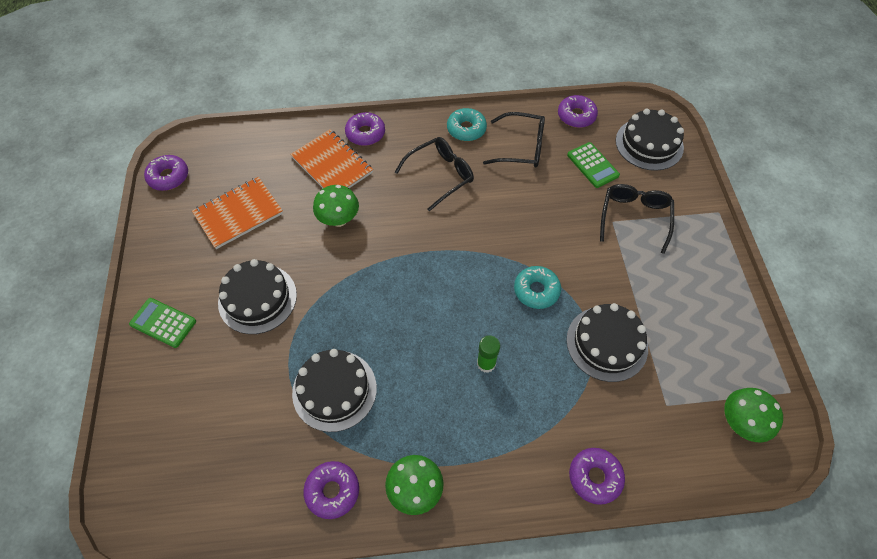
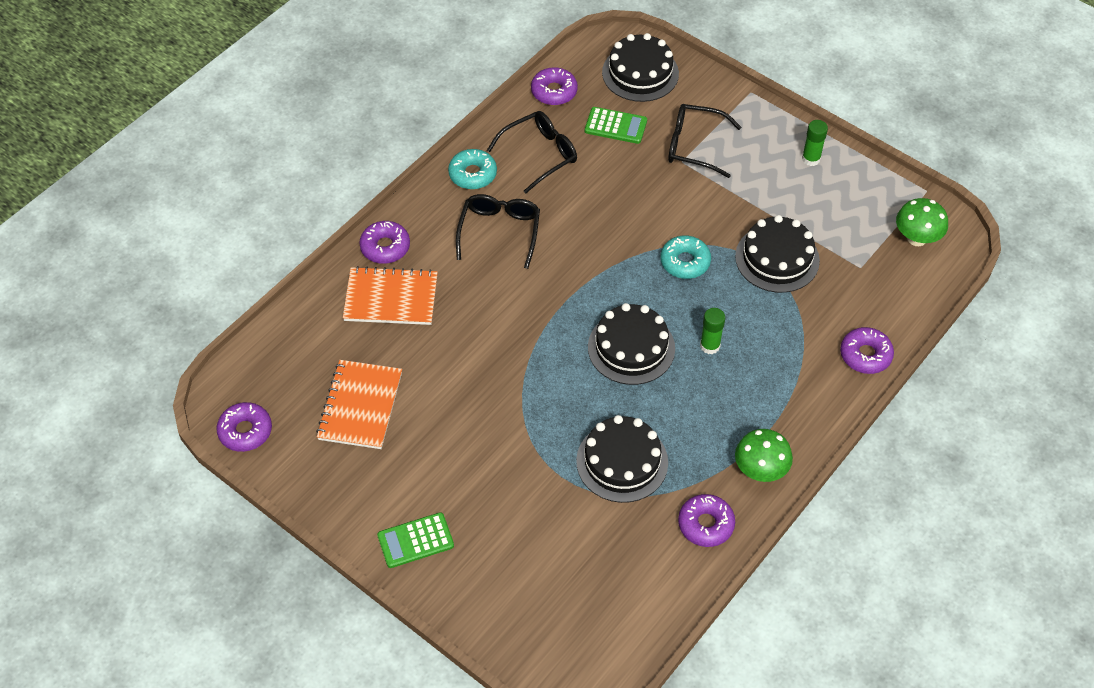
camera: 45 degrees left, 5 degrees down
black cake [218,259,297,334] -> black cake moved to [588,303,675,385]
green mushroom [313,185,359,227] -> none
black glasses [600,184,674,254] -> black glasses turned 45 degrees counterclockwise [668,104,741,178]
none -> green glue stick [802,120,828,166]

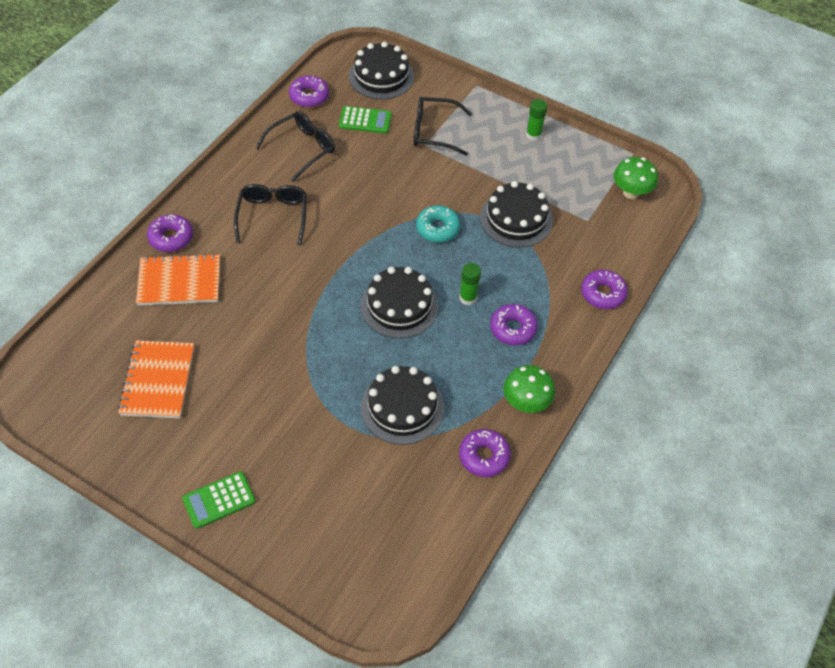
camera: 10 degrees left, 0 degrees up
purple donut [216,402,272,452] -> purple donut moved to [490,304,538,346]
turquoise donut [448,149,497,189] -> none

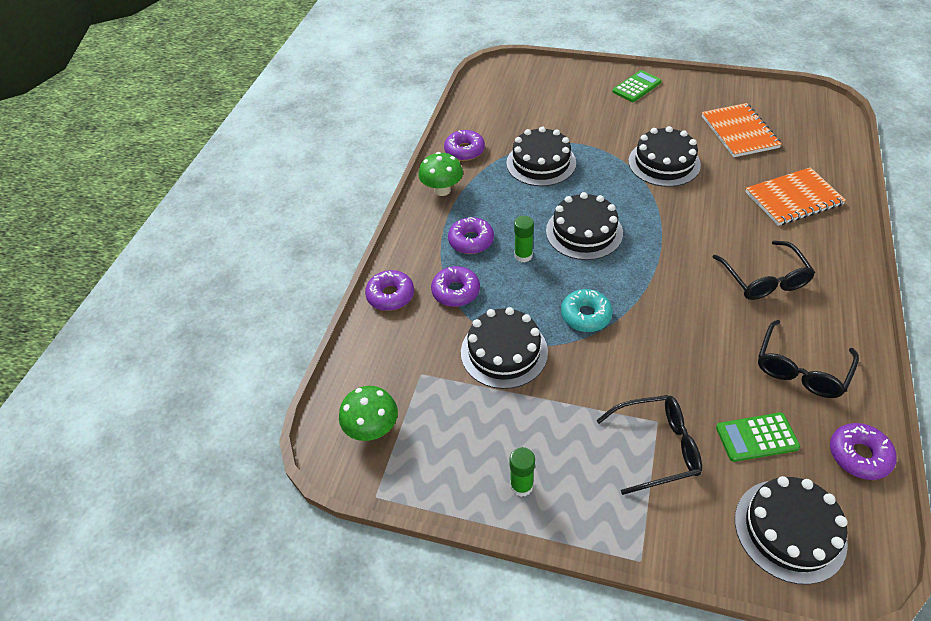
camera: 170 degrees right, 5 degrees down
purple donut [147,214,193,252] -> purple donut moved to [431,266,480,307]
none -> black cake [628,126,701,187]

